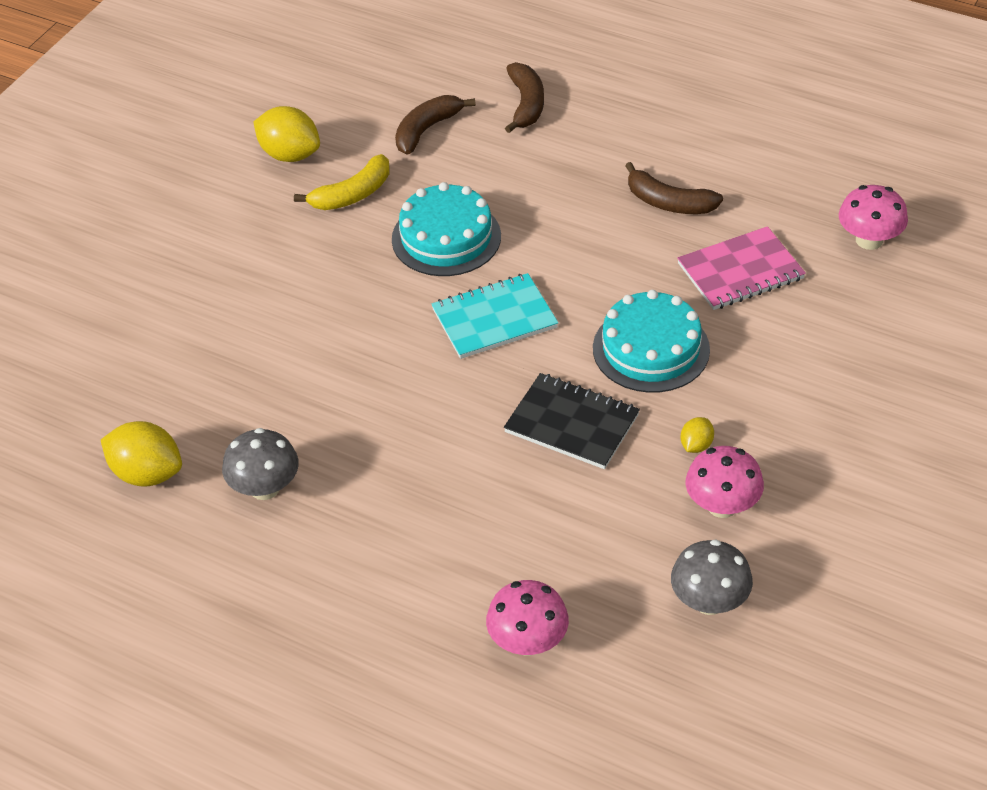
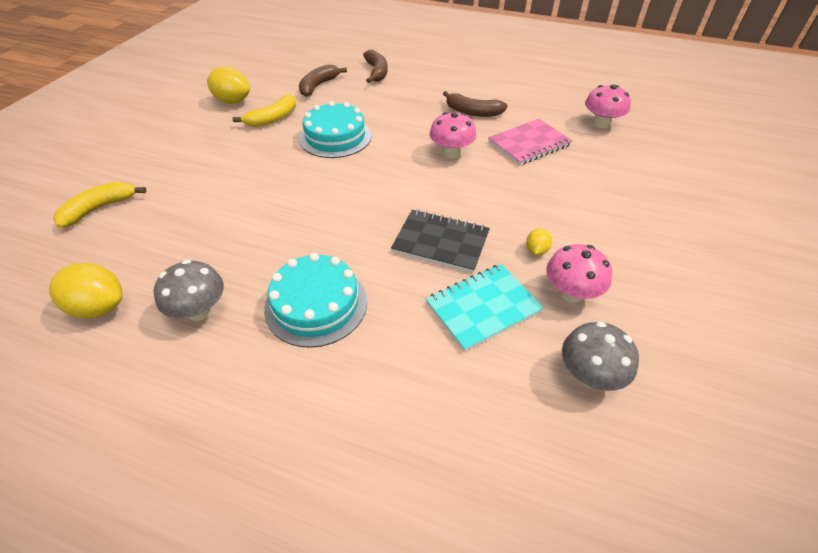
camera: 10 degrees left, 0 degrees up
turquoise notebook [431,273,558,359] -> turquoise notebook moved to [426,264,544,352]
pink mushroom [486,580,569,656] -> pink mushroom moved to [429,112,476,158]
turquoise cake [593,290,710,393] -> turquoise cake moved to [264,253,367,348]
none -> yellow banana [53,182,146,228]

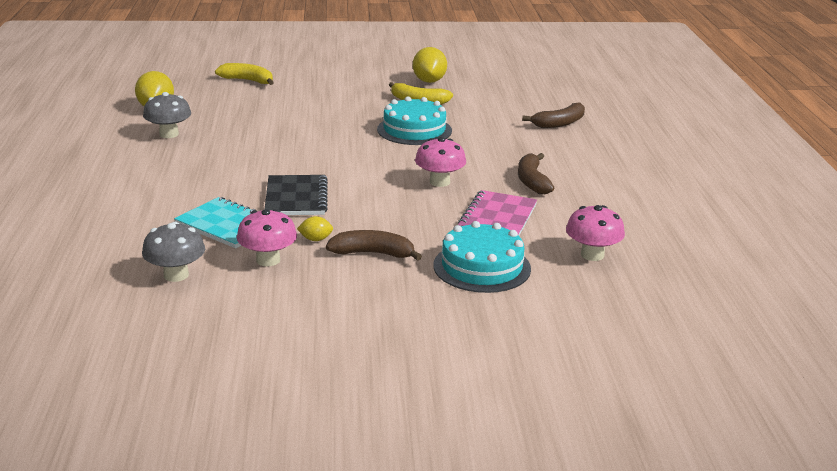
camera: 65 degrees right, 20 degrees down
turquoise cake [264,253,367,348] -> turquoise cake moved to [433,221,531,293]
brown banana [299,64,347,97] -> brown banana moved to [326,230,422,261]
pink notebook [488,119,572,165] -> pink notebook turned 75 degrees clockwise [458,190,537,236]

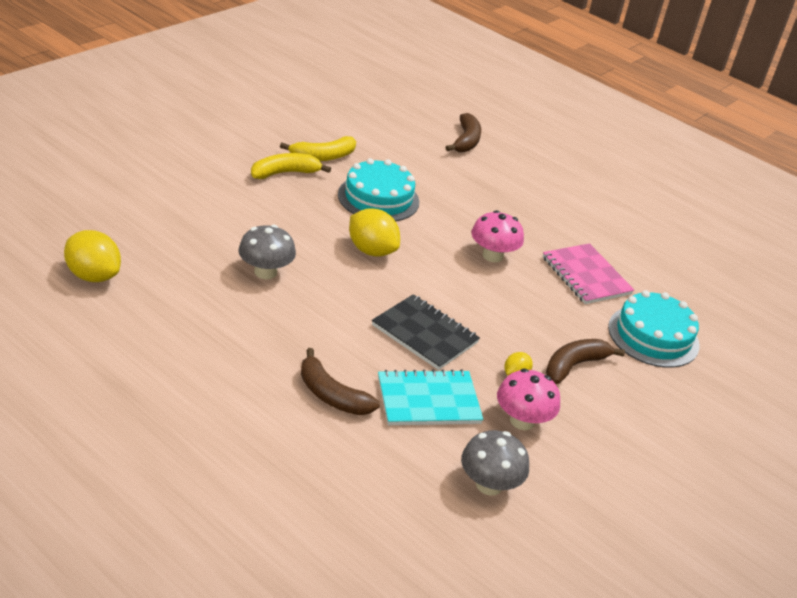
camera: 50 degrees left, 10 degrees up
grey mushroom [143,92,191,138] -> grey mushroom moved to [239,225,296,279]
yellow banana [215,63,274,85] -> yellow banana moved to [251,153,331,179]
yellow lemon [413,47,447,83] -> yellow lemon moved to [349,208,400,257]
brown banana [518,153,554,194] -> brown banana moved to [301,348,380,415]
pink mushroom [566,205,625,261] -> none

